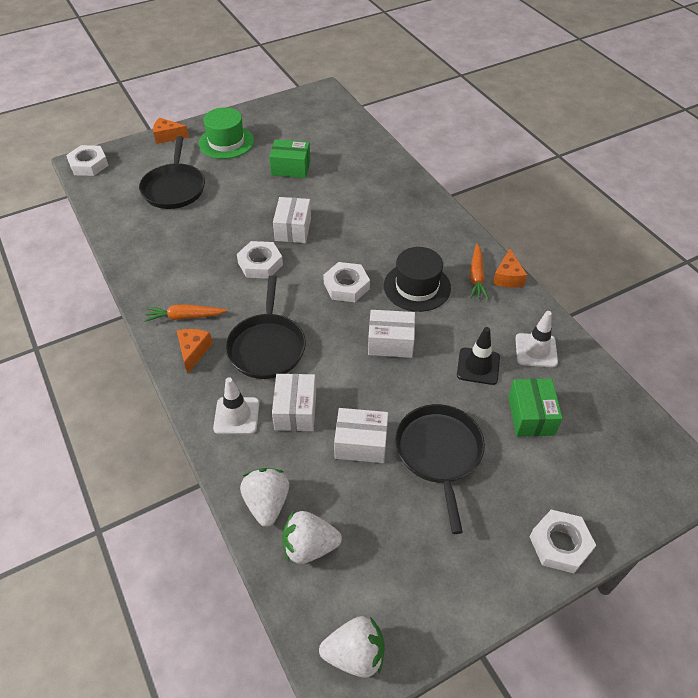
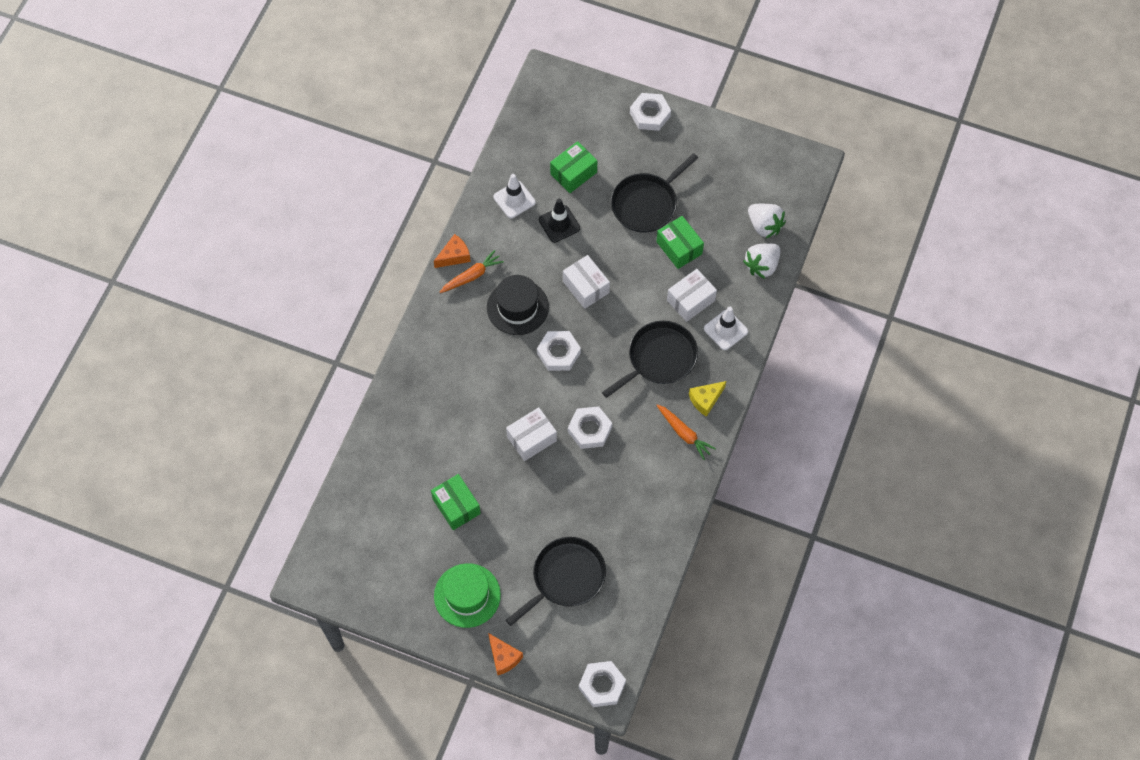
camera: 130 degrees left, 15 degrees up
orange cheese [177,329,213,374] -> yellow cheese [689,381,726,417]
white strawberry [319,616,385,678] -> none
white box [334,408,388,463] -> green box [656,216,704,269]

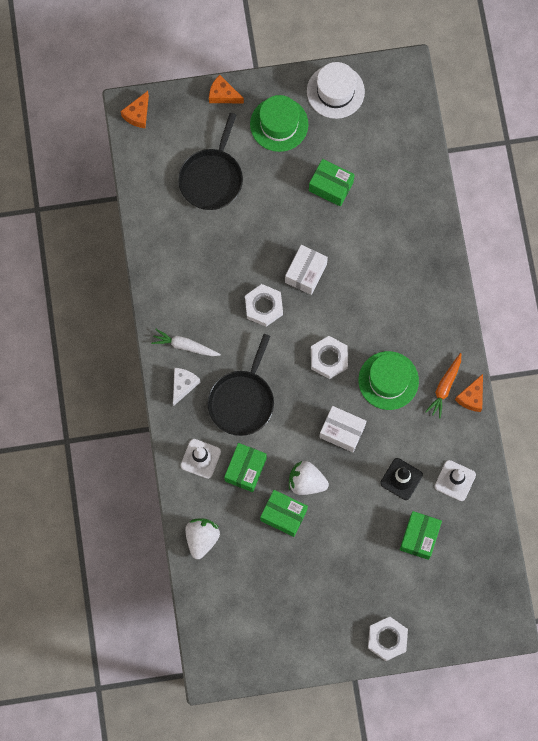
camera: 150 degrees right, 10 degrees up
black hat [487,275,549,335] -> green hat [359,351,419,410]
white nut [579,661,626,707] -> orange cheese [121,91,149,128]
black pan [611,153,698,233] -> none
orange carrot [656,404,716,460] -> white carrot [151,329,221,356]
white box [667,269,717,322] -> green box [224,443,267,492]
yellow cheese [689,381,726,417] -> white cheese [173,368,200,406]
white strawberry [748,204,786,238] -> white strawberry moved to [289,461,329,495]
none -> white hat [307,62,365,119]

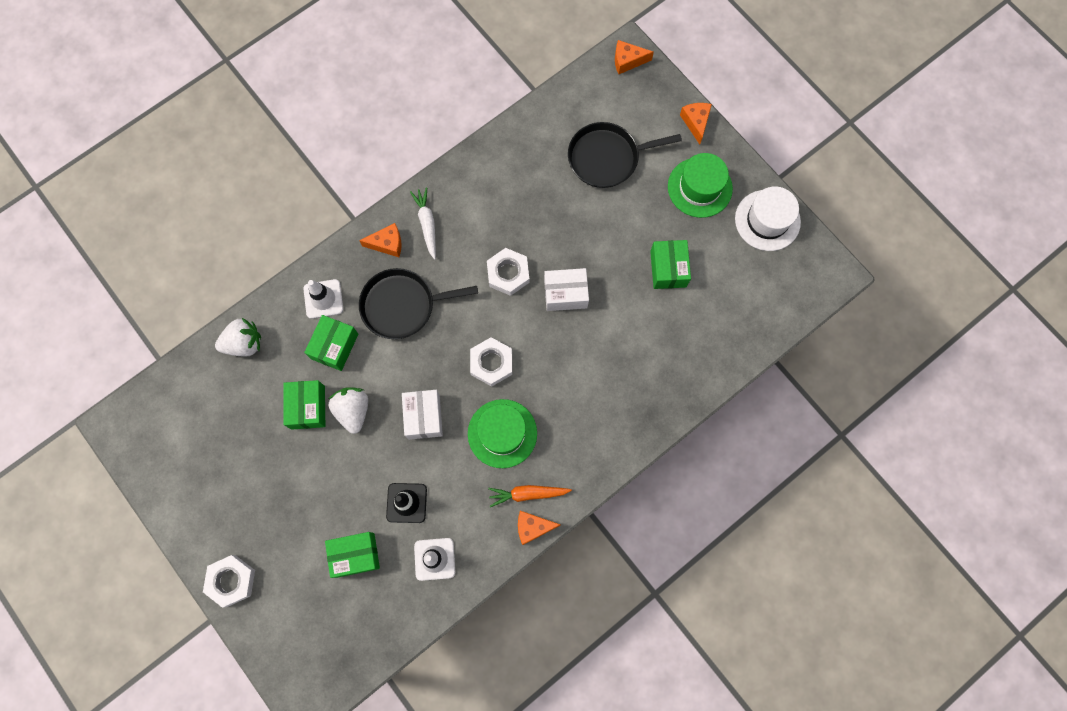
camera: 60 degrees right, 0 degrees up
white cheese [173,368,200,406] -> orange cheese [359,223,402,257]
green box [224,443,267,492] -> green box turned 60 degrees counterclockwise [304,315,358,371]

